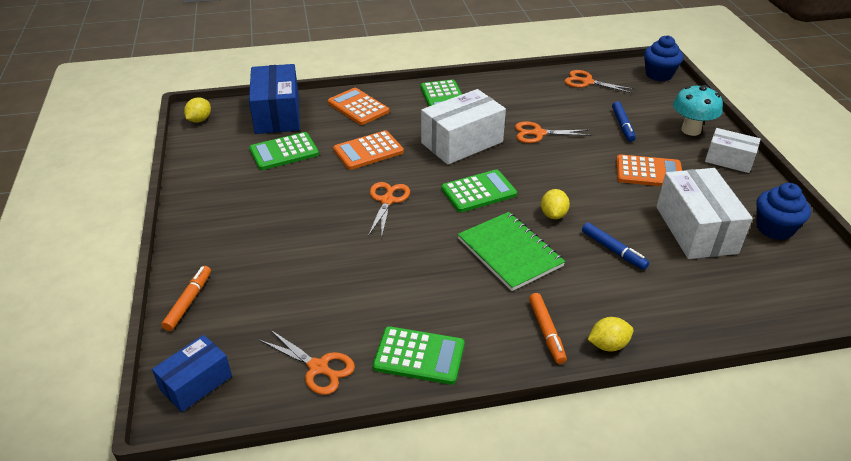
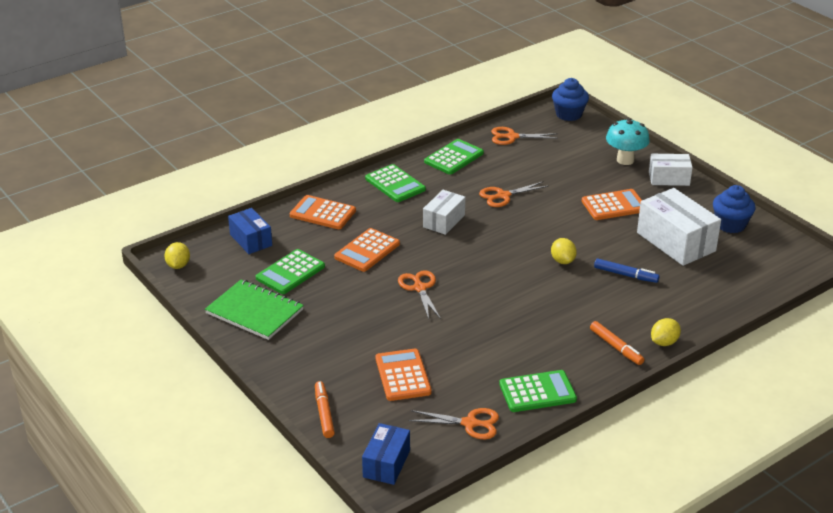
camera: 25 degrees left, 5 degrees down
blue box [249,64,300,134] -> blue box [228,208,272,254], size x0.60
white box [421,89,506,165] -> white box [423,190,465,235], size x0.60
green calculator [441,169,517,212] -> green calculator moved to [424,139,484,175]
green notebook [458,212,566,291] -> green notebook moved to [205,279,304,340]
blue marker [612,101,636,142] -> none
none -> orange calculator [376,348,432,401]

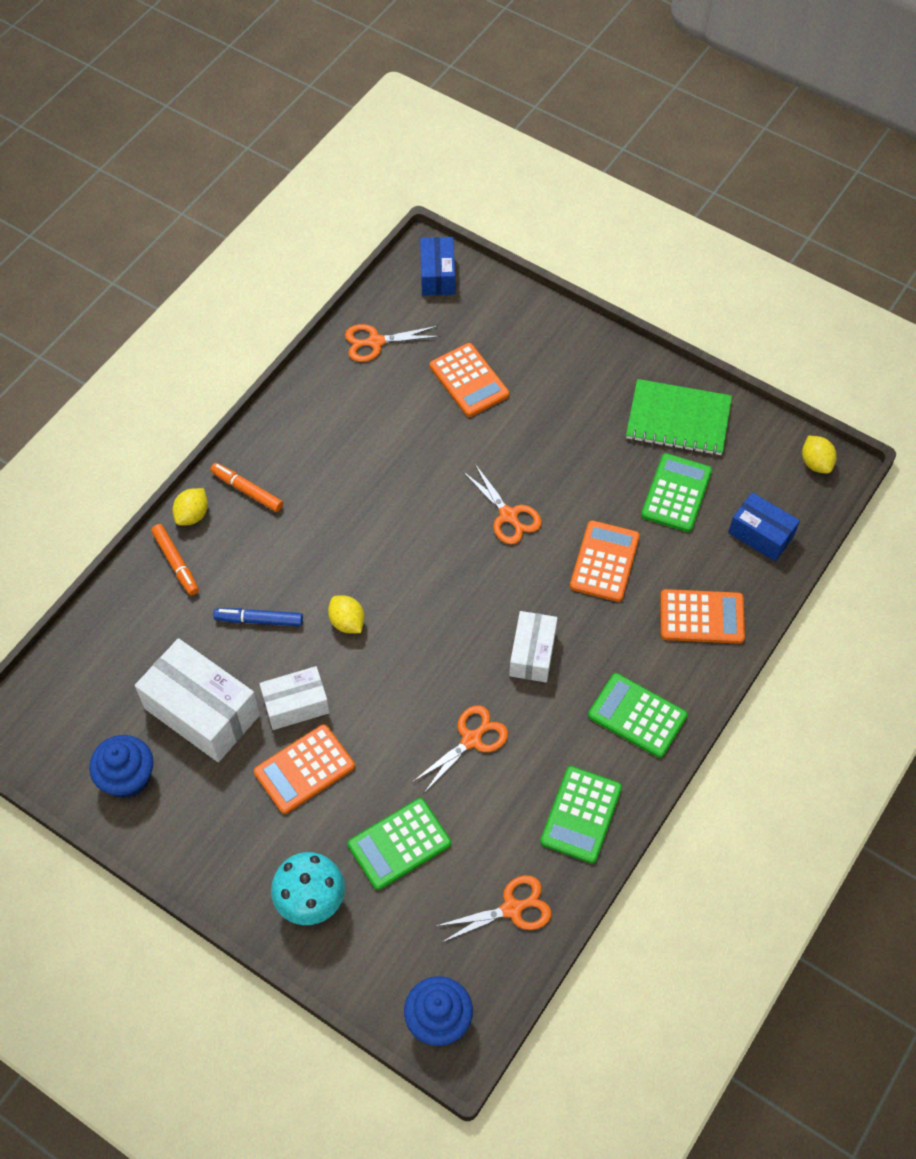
camera: 160 degrees right, 25 degrees up
orange marker [315,381,335,438] -> orange marker moved to [151,524,199,595]
green calculator [499,370,577,412] -> green calculator moved to [348,798,451,890]
white box [649,154,693,186] -> white box moved to [259,666,330,730]

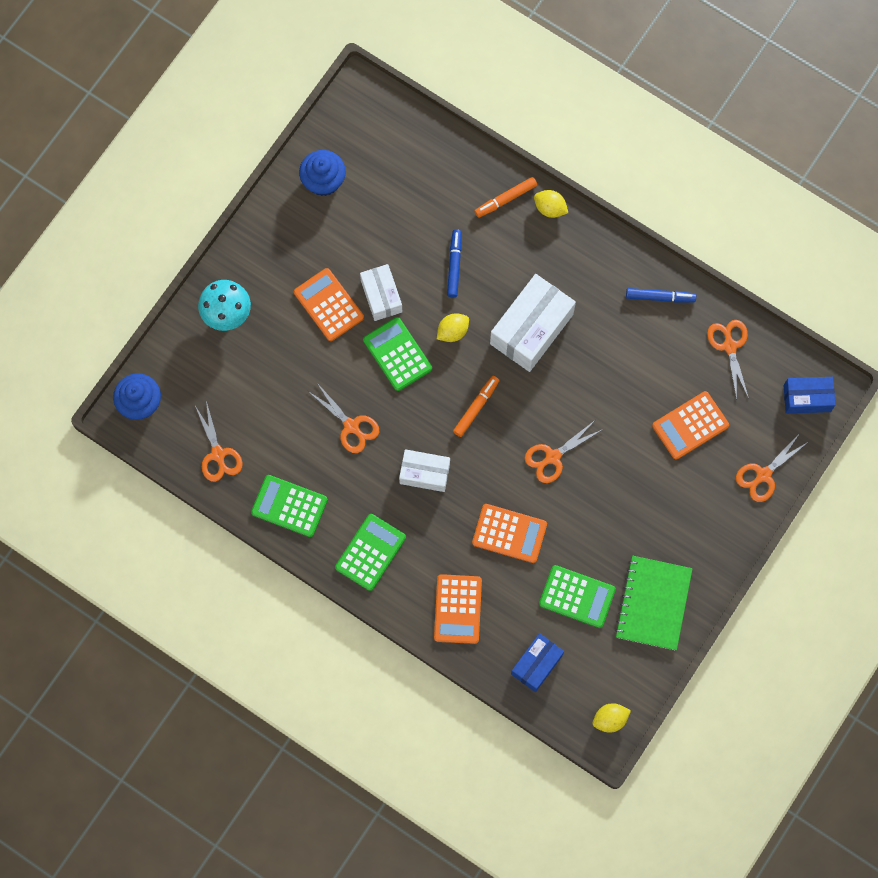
camera: 90 degrees right, 15 degrees up
white box [135,638,260,762] -> white box moved to [490,274,576,372]
orange marker [210,463,283,512] -> orange marker moved to [453,376,500,437]
green calculator [348,798,451,890] -> green calculator moved to [363,317,432,391]
none -> blue marker [626,288,696,303]
none -> orange scissors [736,433,808,502]

